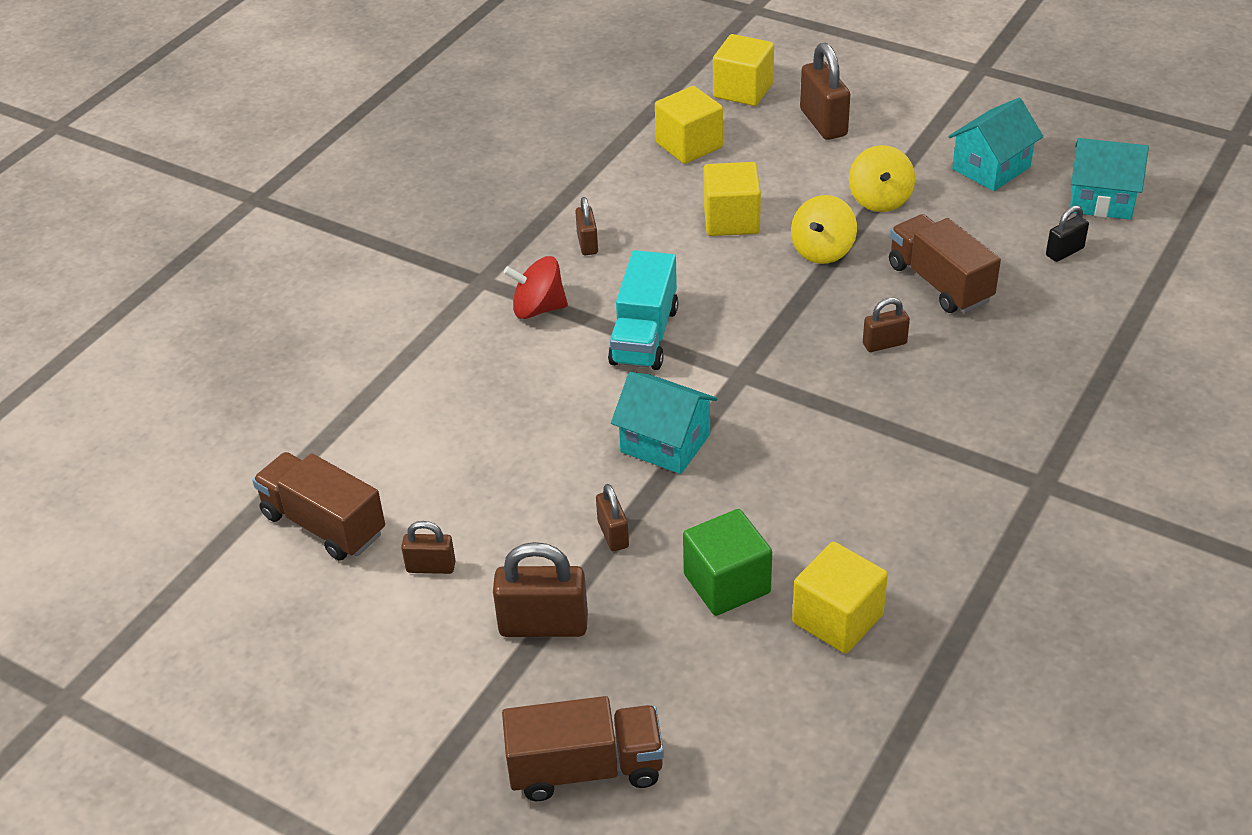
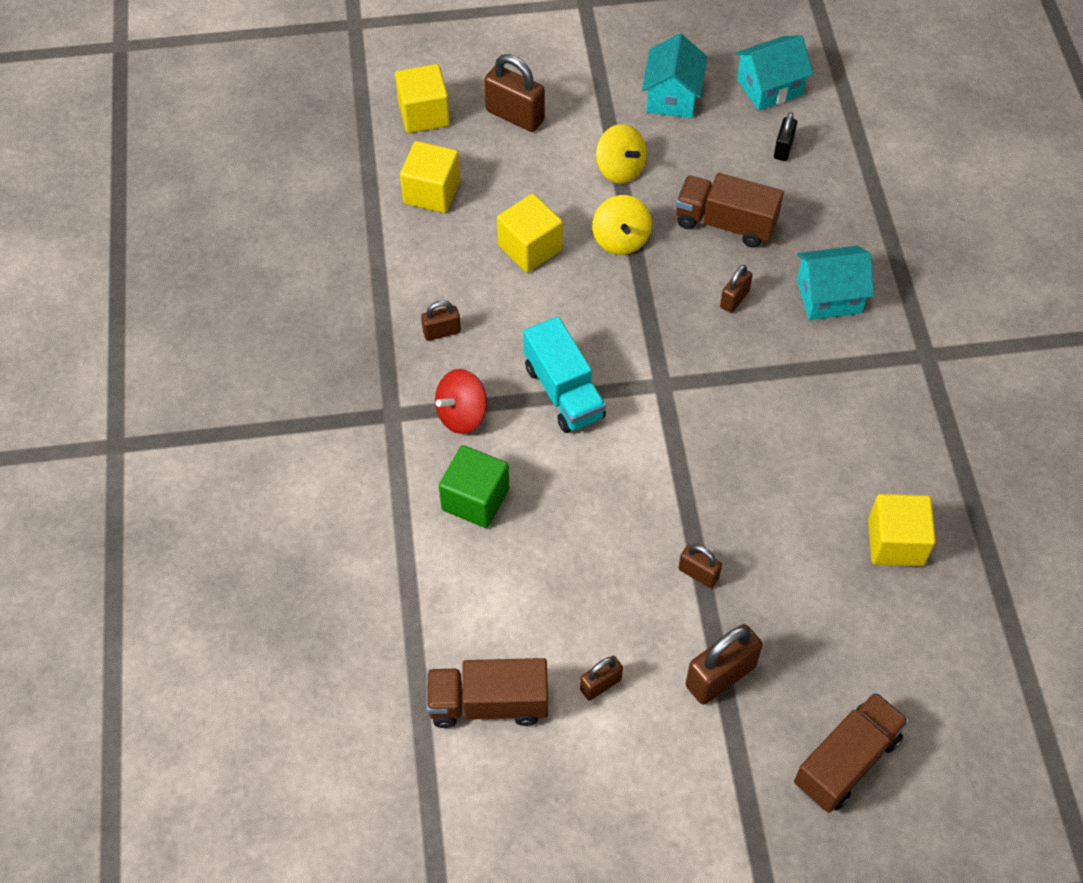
camera: 40 degrees left, 15 degrees up
brown padlock [575,197,598,255] -> brown padlock turned 60 degrees counterclockwise [421,300,461,341]
turquoise house [611,372,717,474] -> turquoise house moved to [797,246,874,320]
green cube [683,509,772,616] -> green cube moved to [439,445,509,528]

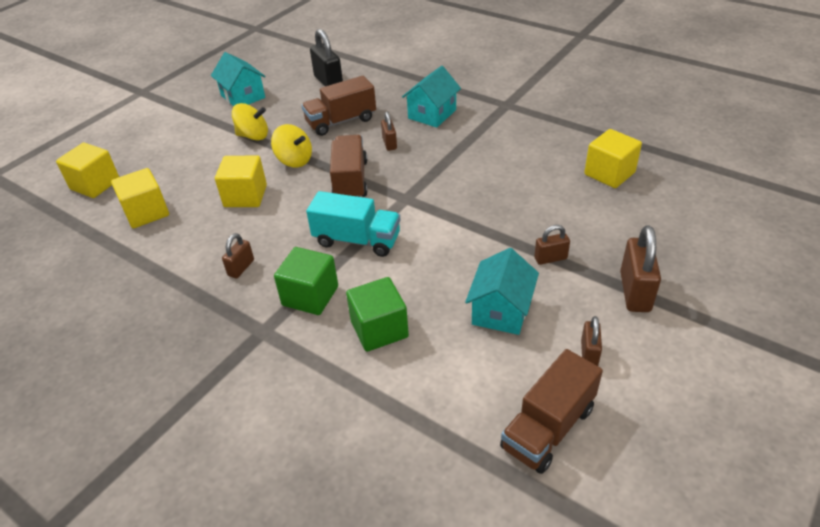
camera: 45 degrees left, 15 degrees down
red spinning top [435,369,487,434] -> green cube [274,247,338,315]
brown padlock [484,54,545,132] -> none
turquoise house [735,35,813,110] -> turquoise house moved to [465,248,539,335]
black padlock [774,112,797,161] -> black padlock [310,29,343,86], size x1.75
brown truck [794,692,909,813] -> brown truck moved to [330,135,368,197]

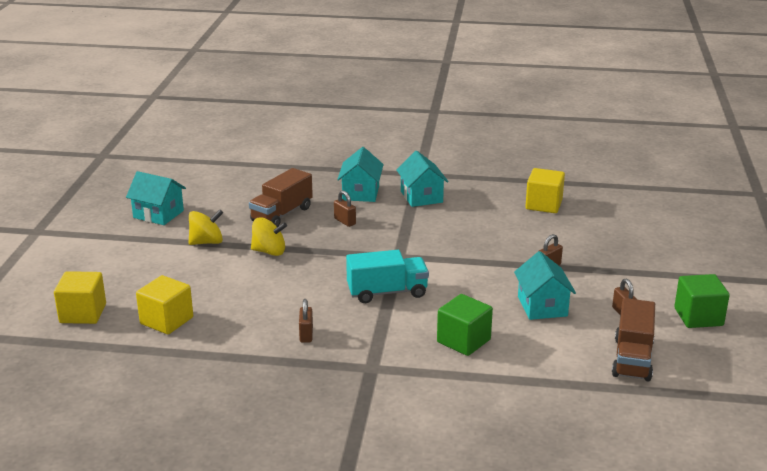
camera: 30 degrees left, 15 degrees down
yellow cube [215,155,267,207] -> none
green cube [274,247,338,315] -> green cube moved to [674,274,730,328]
black padlock [310,29,343,86] -> none
brown truck [330,135,368,197] -> none
brown padlock [620,225,661,312] -> none
none -> turquoise house [396,151,449,207]

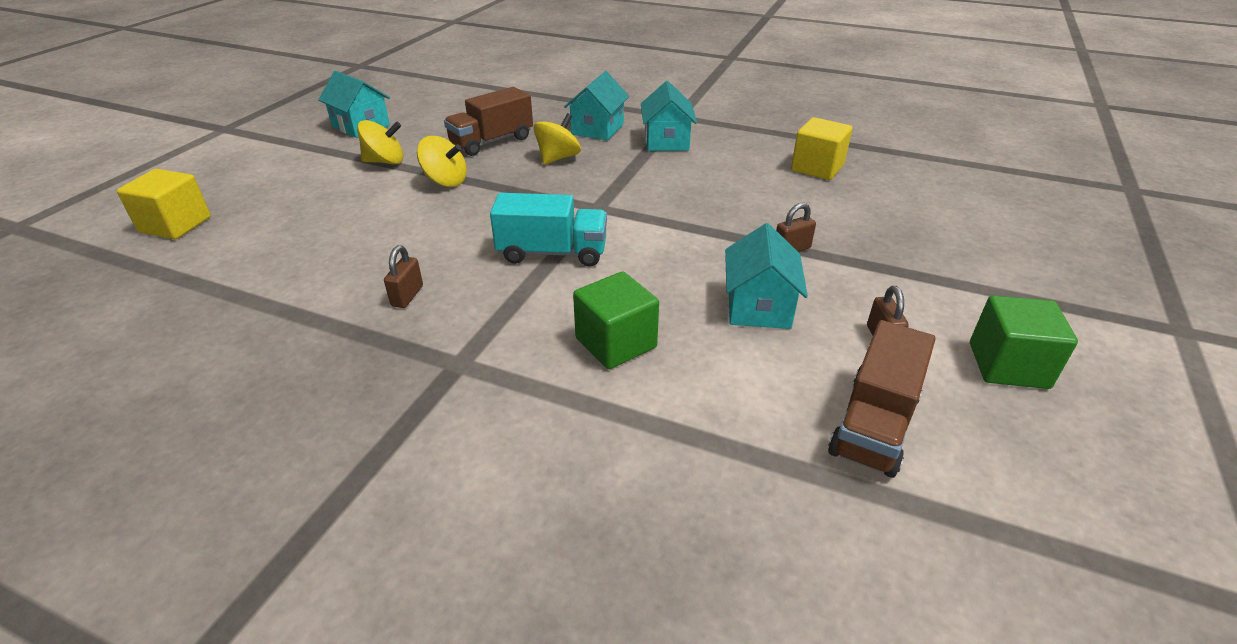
camera: 15 degrees right, 10 degrees up
yellow cube [136,275,193,334] -> none
brown padlock [334,190,356,227] -> yellow spinning top [533,113,581,164]

